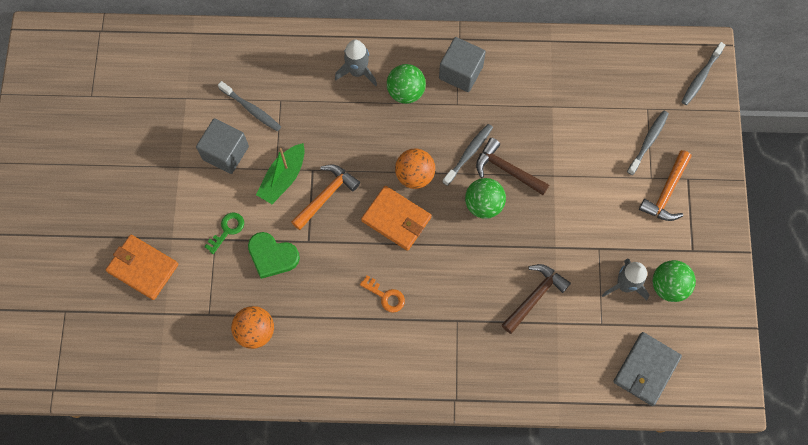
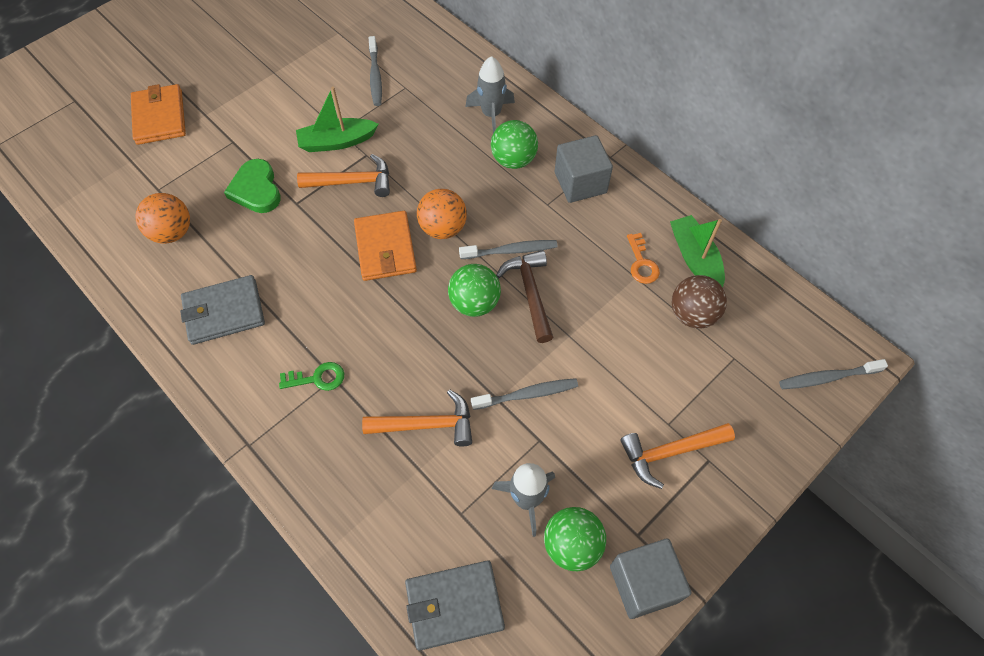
camera: 45 degrees right, 10 degrees down
grey cube [196,118,249,174] -> grey cube moved to [610,539,691,619]
green key [204,213,244,254] -> green key moved to [279,362,344,391]
orange key [360,276,405,312] -> orange key moved to [627,233,660,284]
brown hammer [502,264,571,334] -> orange hammer [362,390,472,447]
grey toothbrush [627,111,669,175] -> grey toothbrush moved to [471,378,578,410]
none -> grey wallet [180,275,265,345]
none -> green boat [670,215,725,287]
none -> brown ball [672,275,727,329]

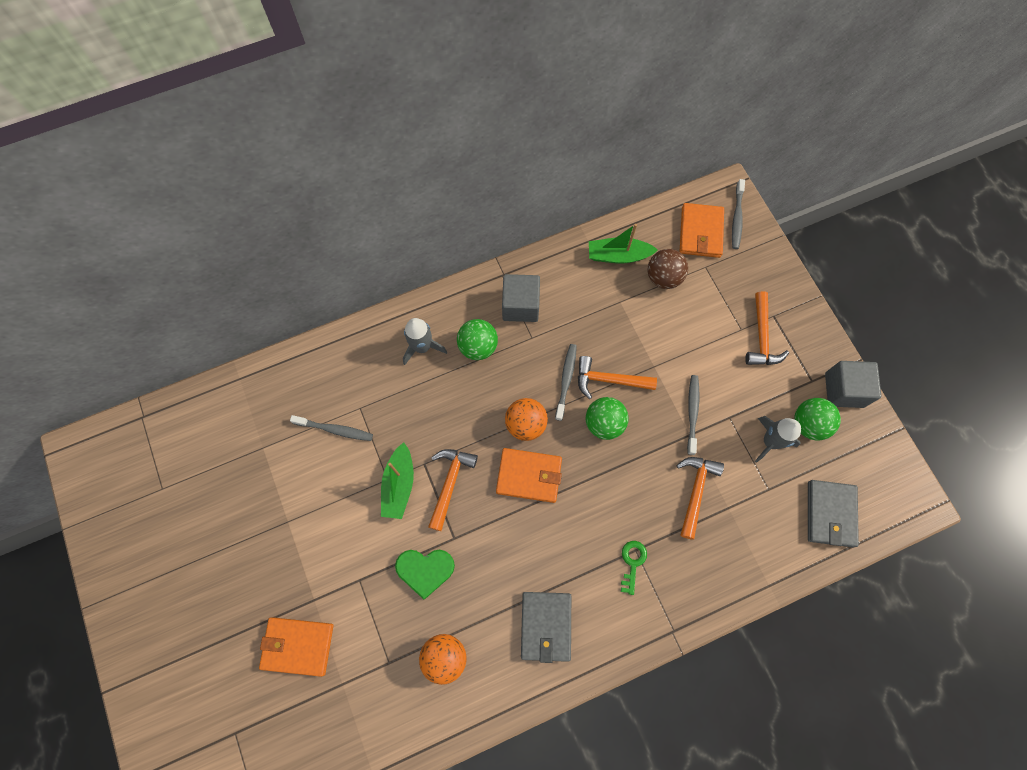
camera: 70 degrees left, 10 degrees up
brown hammer [496,250,553,343] -> orange hammer [578,356,657,399]
orange key [627,233,660,284] -> none
none -> orange wallet [680,203,724,258]

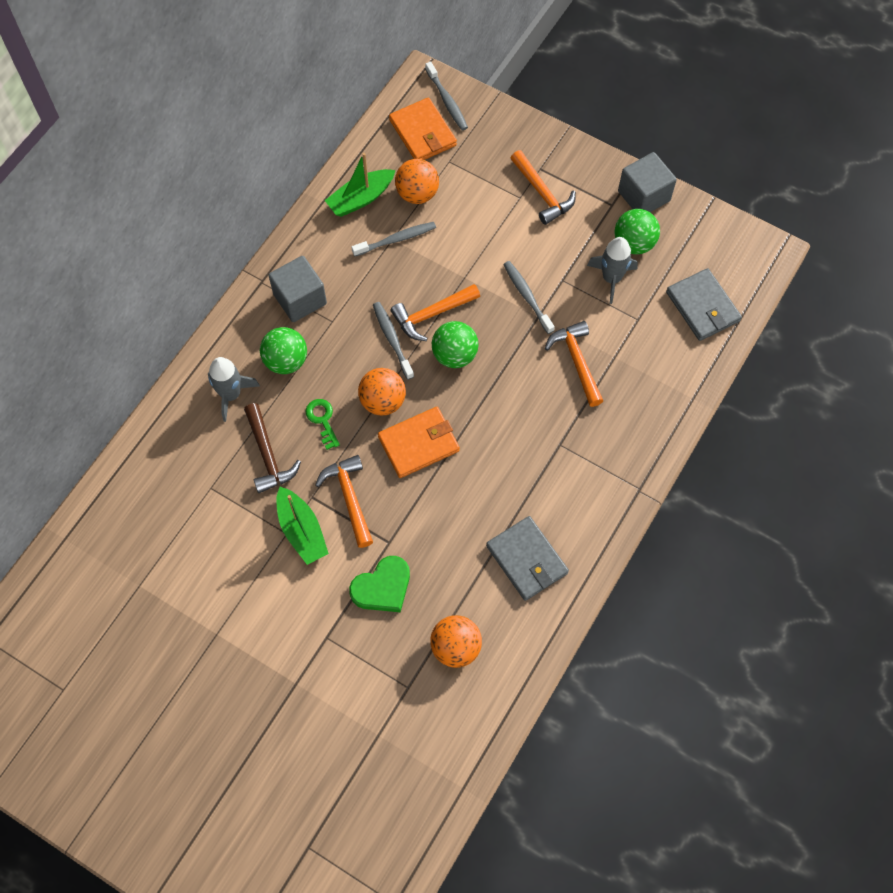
camera: 35 degrees left, 5 degrees down
orange wallet [259,617,333,677] -> none
grey toothbrush [290,415,373,441] -> grey toothbrush moved to [351,222,436,256]
green key [621,541,647,595] -> green key moved to [306,399,340,450]
brown ball [647,249,688,289] -> orange ball [395,159,439,204]
none -> brown hammer [244,403,301,493]

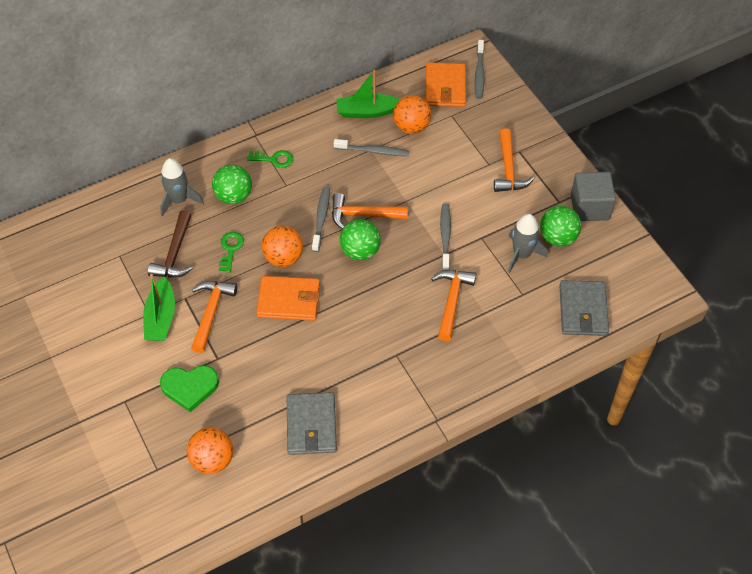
camera: 30 degrees right, 10 degrees down
grey cube [268,256,327,322] -> green key [247,150,293,168]

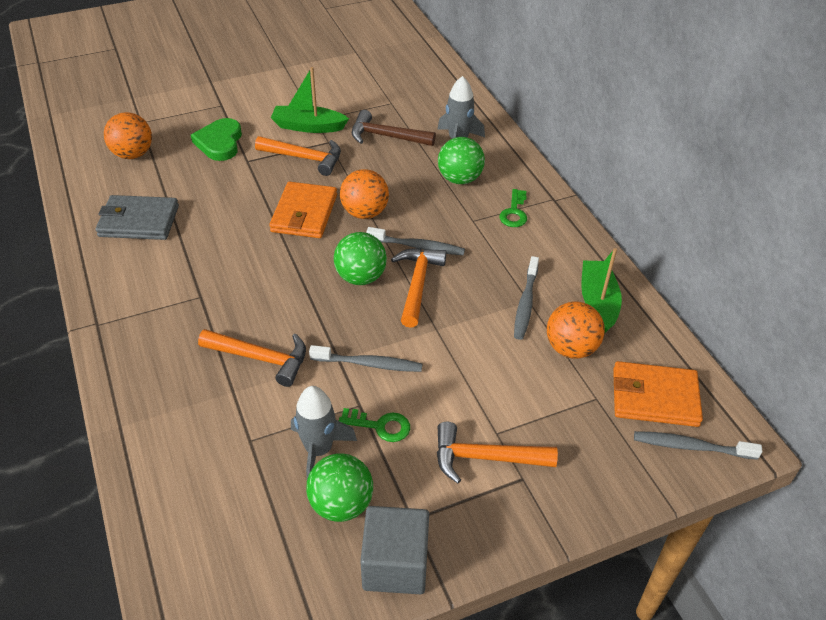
camera: 95 degrees right, 10 degrees down
green key [219,232,244,272] -> green key moved to [339,408,410,442]
grey wallet [559,280,609,336] -> none

